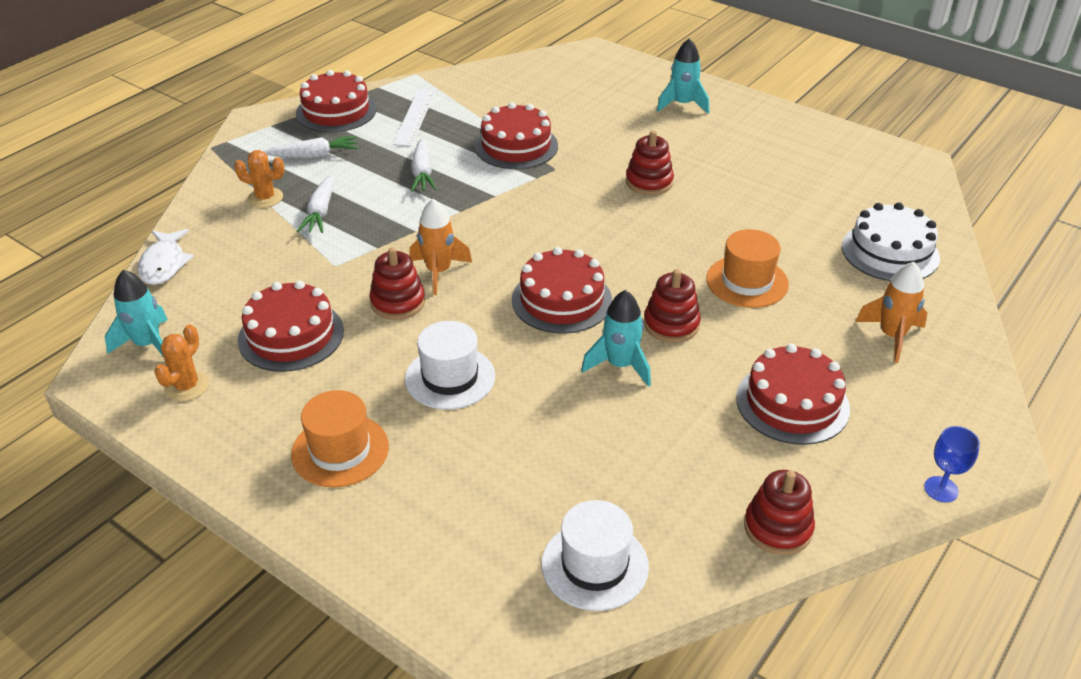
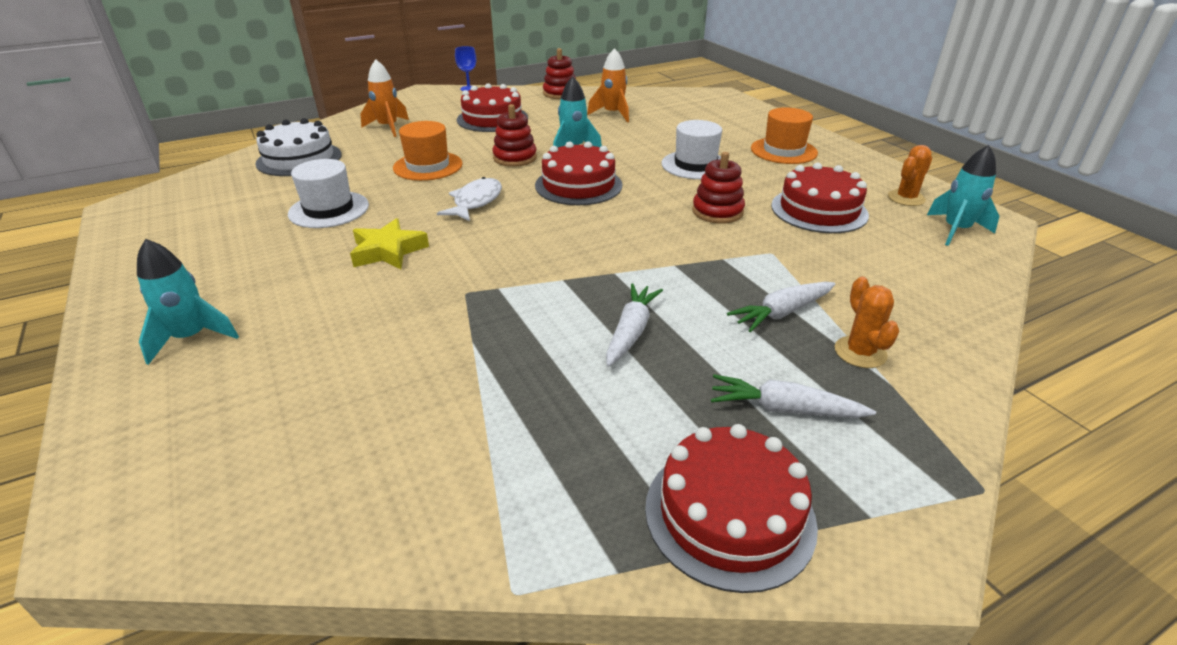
camera: 155 degrees left, 5 degrees down
white fish [138,229,194,285] -> white fish moved to [437,177,502,221]
orange cactus [234,150,285,208] -> orange cactus turned 45 degrees clockwise [835,276,899,368]
white carrot [297,174,335,233] -> white carrot turned 150 degrees counterclockwise [727,282,835,332]
white ruler [393,89,436,147] -> none
orange rocket [409,199,472,295] -> orange rocket moved to [587,48,629,122]
red cake [475,102,558,169] -> none
white hat [542,500,649,611] -> white hat moved to [288,159,369,228]
red stacking toy [626,130,674,195] -> yellow star [350,218,429,269]

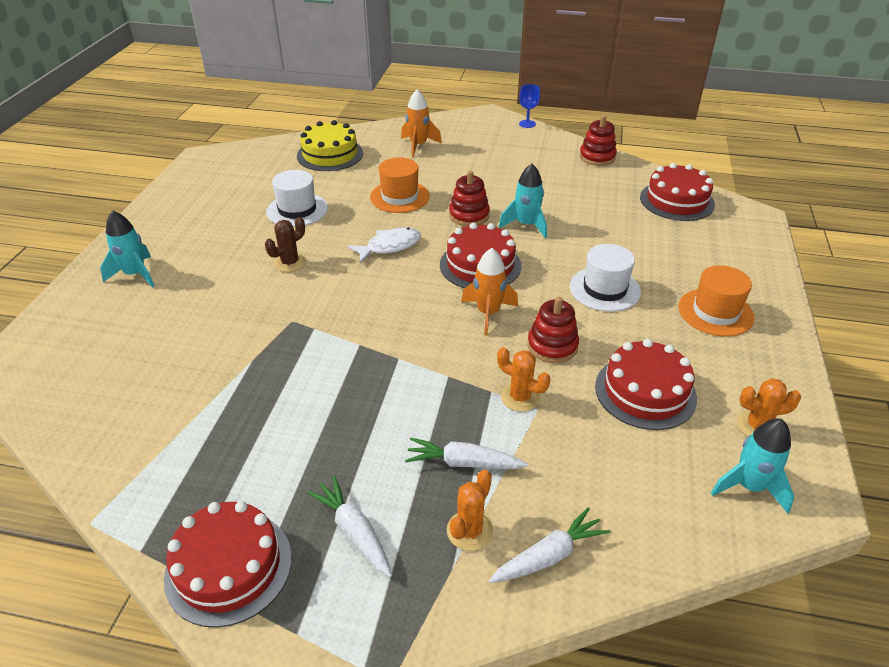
camera: 40 degrees right, 5 degrees up
white cake [256,118,342,176] -> yellow cake [297,120,363,171]
yellow star [350,218,429,269] -> brown cactus [265,217,306,272]
red cake [457,83,528,132] -> red cake moved to [640,163,715,221]
orange rocket [587,48,629,122] -> orange rocket moved to [461,248,518,336]
white carrot [606,283,663,367] -> white carrot moved to [489,507,610,583]
none -> orange cactus [497,347,551,412]

